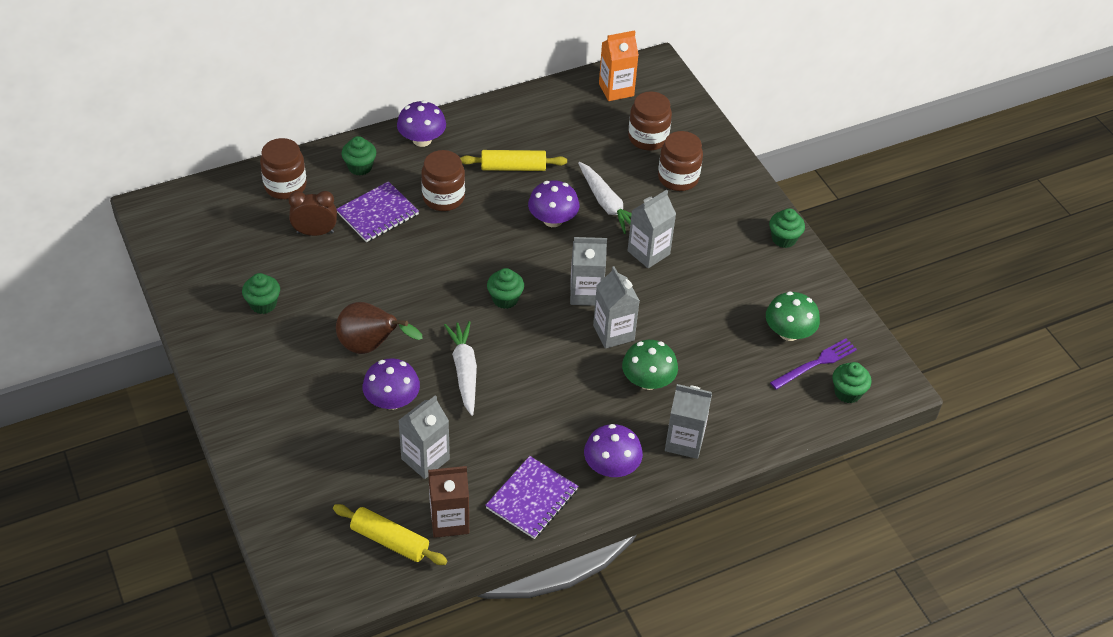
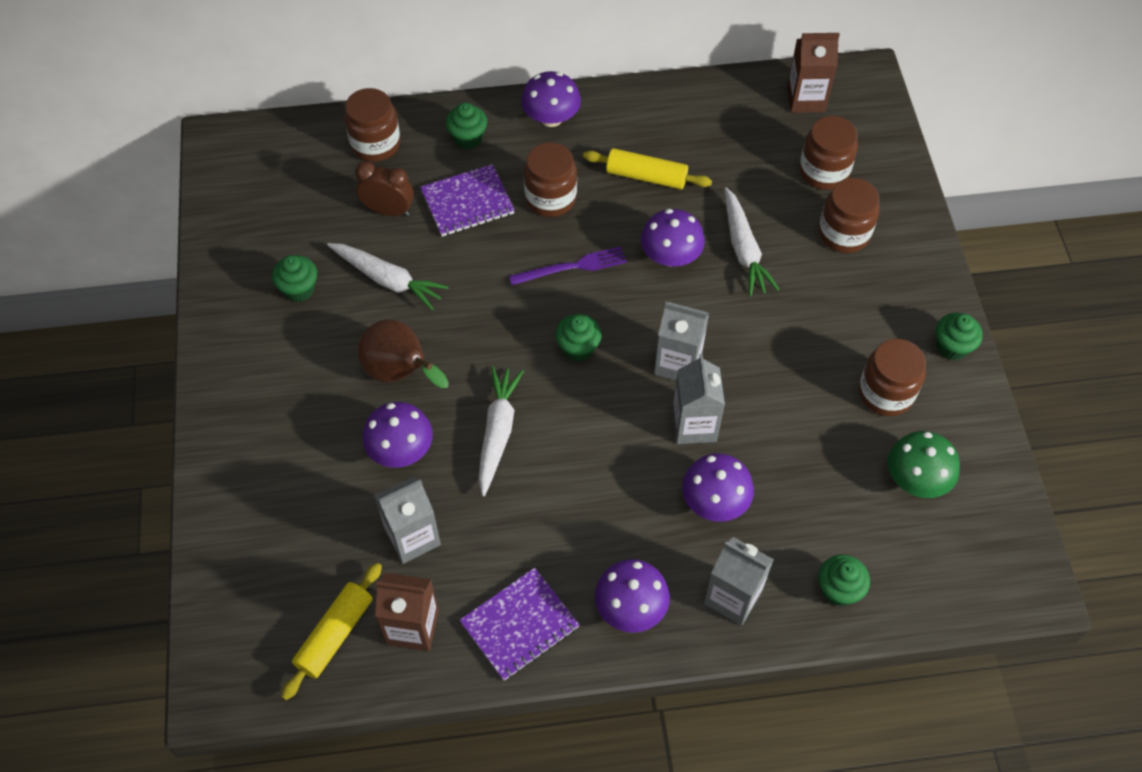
camera: 20 degrees right, 10 degrees up
yellow rolling pin [333,504,447,565] -> yellow rolling pin turned 75 degrees clockwise [281,563,382,700]
orange carton [599,30,639,101] -> brown carton [787,33,840,113]
green mushroom [622,340,678,390] -> purple mushroom [682,453,754,522]
grey carton [628,190,676,268] -> none
purple fork [770,338,857,390] -> purple fork moved to [509,246,627,285]
green cupcake [833,362,871,403] -> green cupcake moved to [818,555,870,606]
none -> white carrot [327,243,449,310]
none -> brown jar [859,339,926,416]

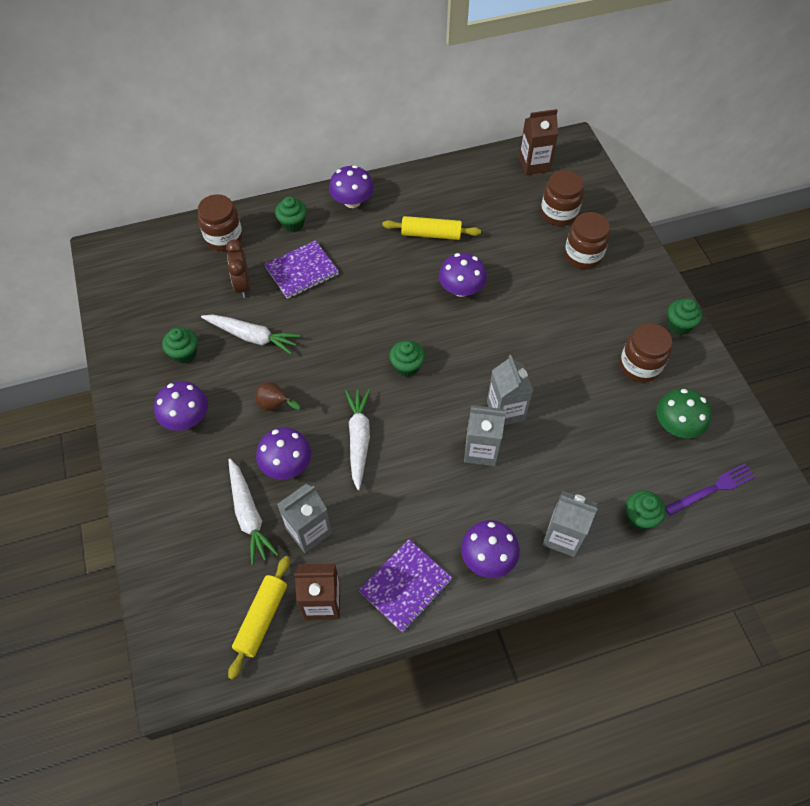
camera: 10 degrees left, 0 degrees up
brown clock [355,161,414,216] -> brown clock turned 105 degrees counterclockwise [226,239,250,298]
brown pear [358,319,449,388] -> brown pear [255,382,300,411], size x0.60
purple fork [509,246,627,285] -> purple fork moved to [665,464,755,516]
brown jar [524,142,577,217] -> none
grey carton [654,302,709,381] -> grey carton moved to [464,405,506,466]
purple mushroom [682,453,754,522] -> purple mushroom moved to [154,381,208,431]
white carrot [724,187,780,296] -> white carrot moved to [228,459,279,566]

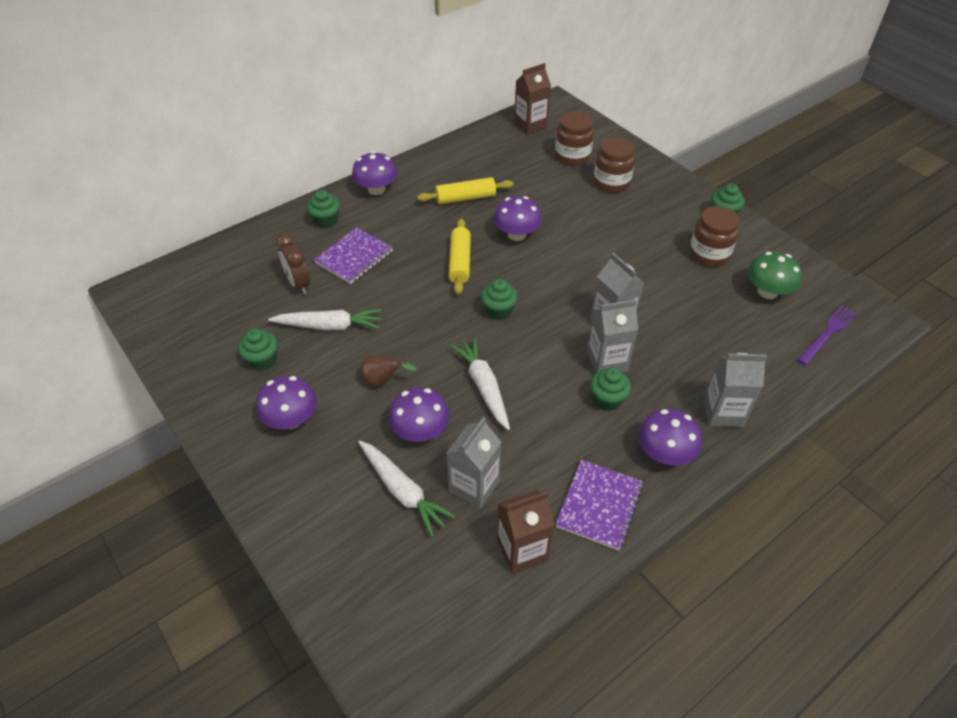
camera: 20 degrees left, 10 degrees down
brown jar [198,194,243,251] -> none
yellow rolling pin [228,556,290,680] -> yellow rolling pin moved to [449,219,471,295]
green cupcake [626,491,666,530] -> green cupcake moved to [590,368,631,411]

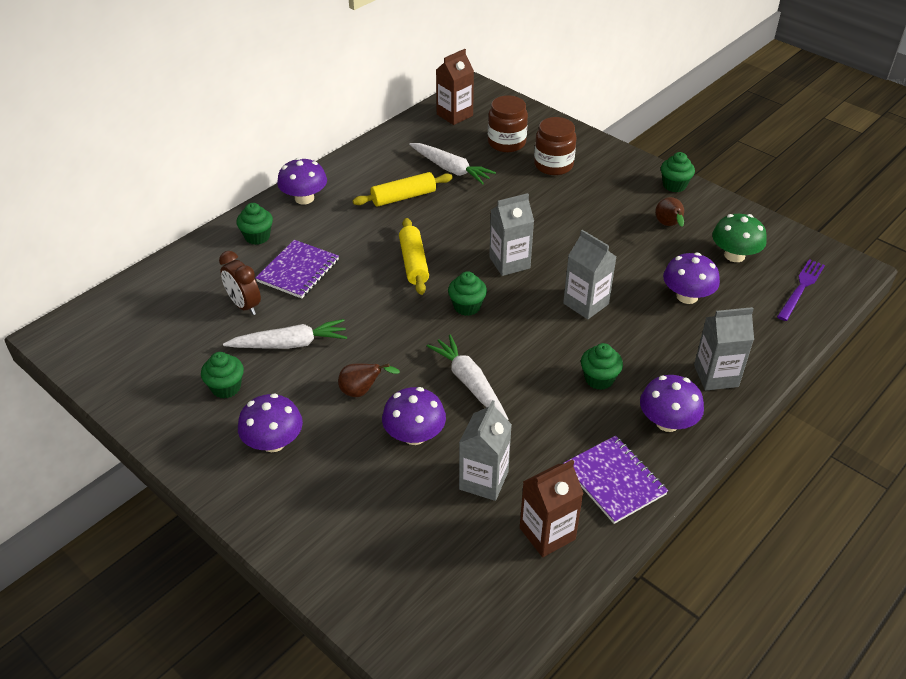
camera: 10 degrees left, 5 degrees down
white carrot [358,441,456,537] -> white carrot moved to [409,143,496,184]
purple mushroom [494,196,542,241] -> purple mushroom moved to [663,253,720,304]
purple notebook [556,460,643,551] -> purple notebook turned 45 degrees counterclockwise [563,436,668,524]
grey carton [587,300,639,374] -> grey carton moved to [489,193,534,276]
brown jar [689,206,740,267] -> brown pear [655,197,684,227]

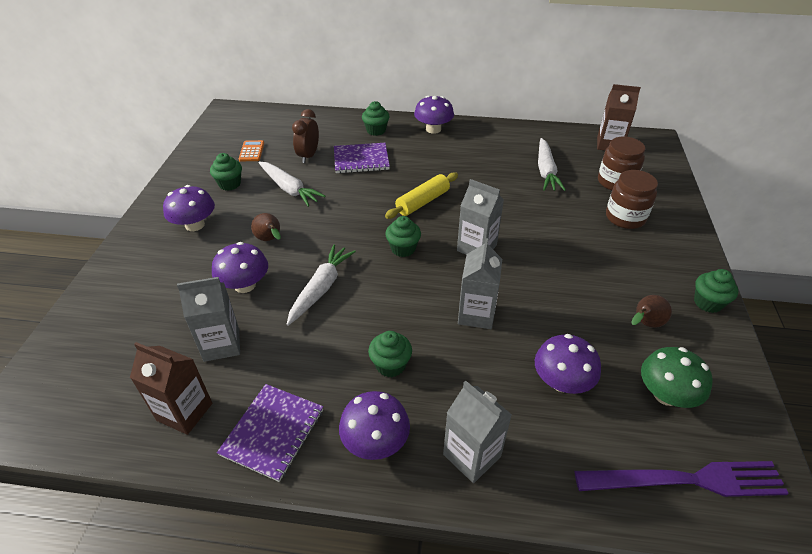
camera: 55 degrees right, 0 degrees up
yellow rolling pin [353,172,453,207] -> none
purple fork [777,259,825,321] -> purple fork [575,461,789,497], size x1.52
none -> orange calculator [239,140,264,161]

